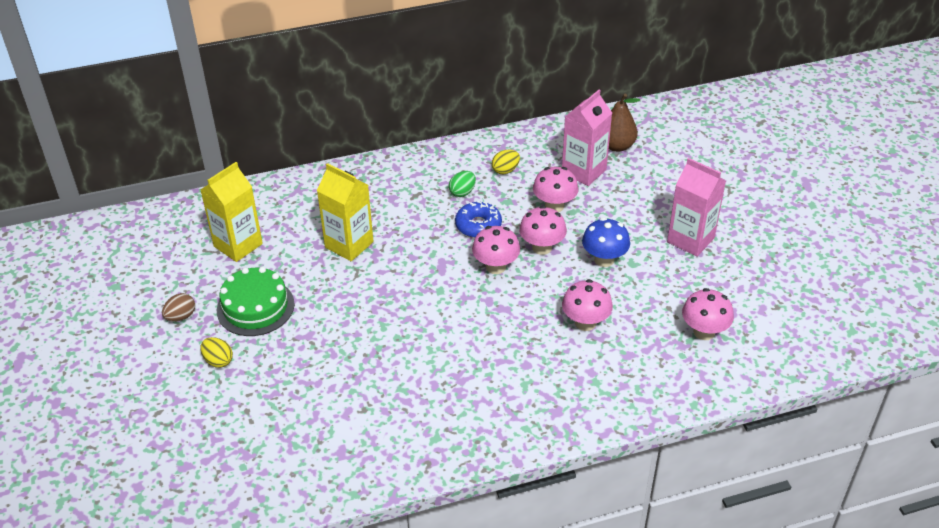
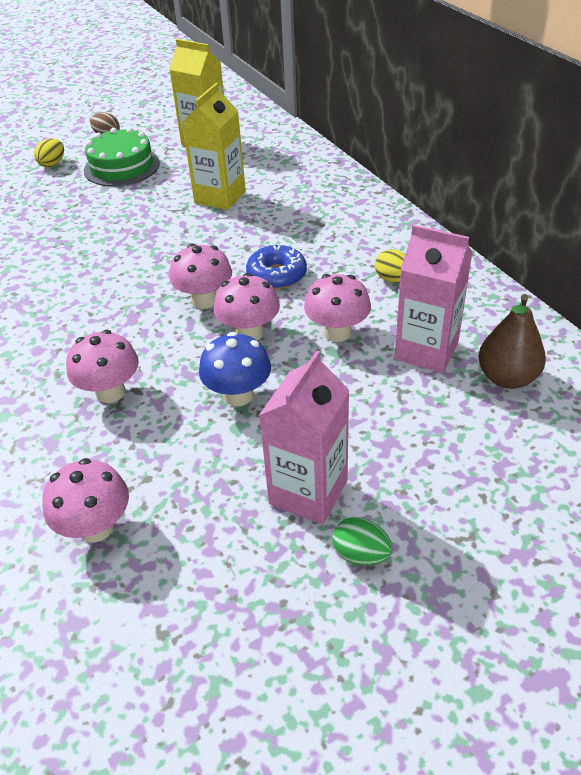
camera: 80 degrees right, 0 degrees up
green egg [449,171,476,197] -> green egg moved to [333,517,392,566]

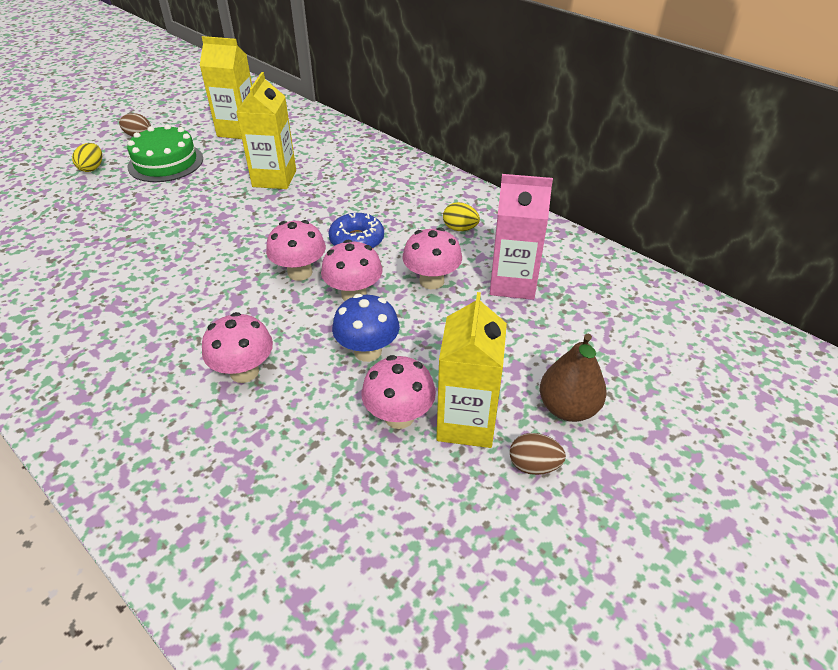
camera: 20 degrees left, 0 degrees up
pink mushroom [42,458,129,543] -> pink mushroom moved to [361,355,436,429]
pink carton [259,350,350,525] -> yellow carton [436,292,507,448]
green egg [333,517,392,566] -> brown egg [510,433,566,475]
brown pear [478,294,546,389] -> brown pear moved to [540,334,607,422]

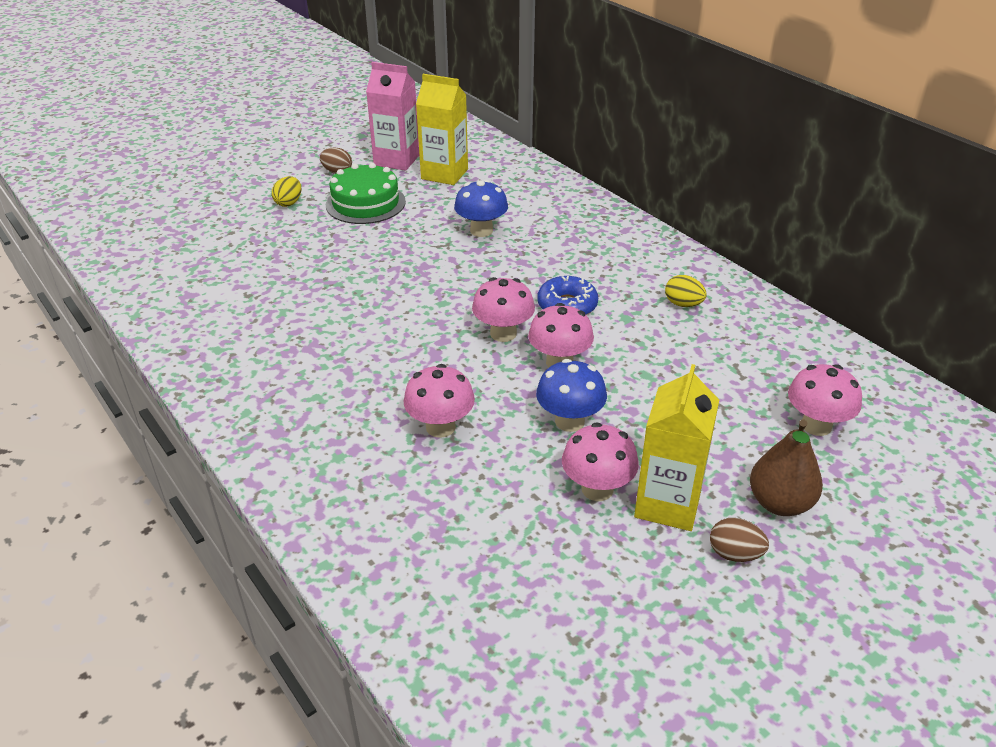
camera: 10 degrees right, 5 degrees down
yellow carton [236,72,296,189] -> blue mushroom [454,180,508,237]
pink mushroom [403,227,462,289] -> pink mushroom moved to [788,364,862,436]
pink carton [490,174,553,300] -> pink carton moved to [366,62,419,171]

